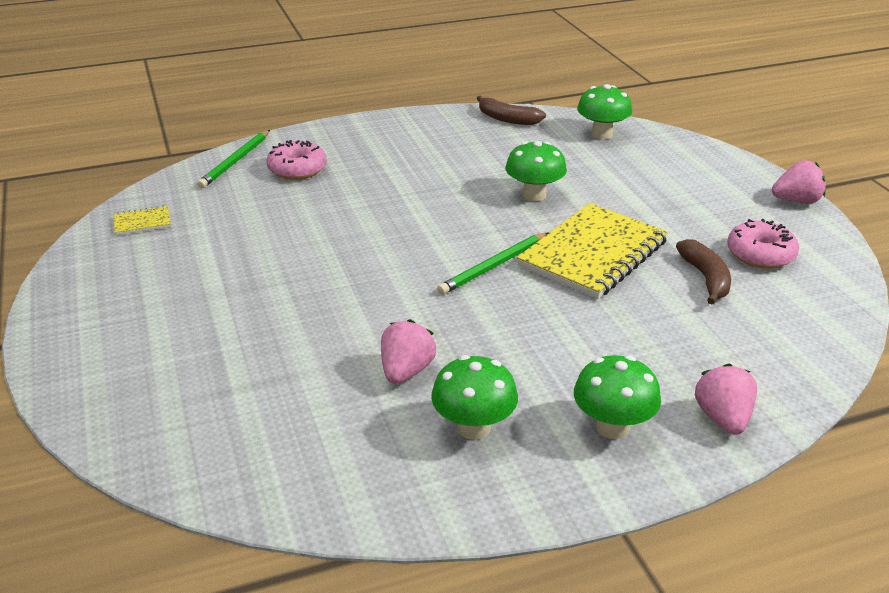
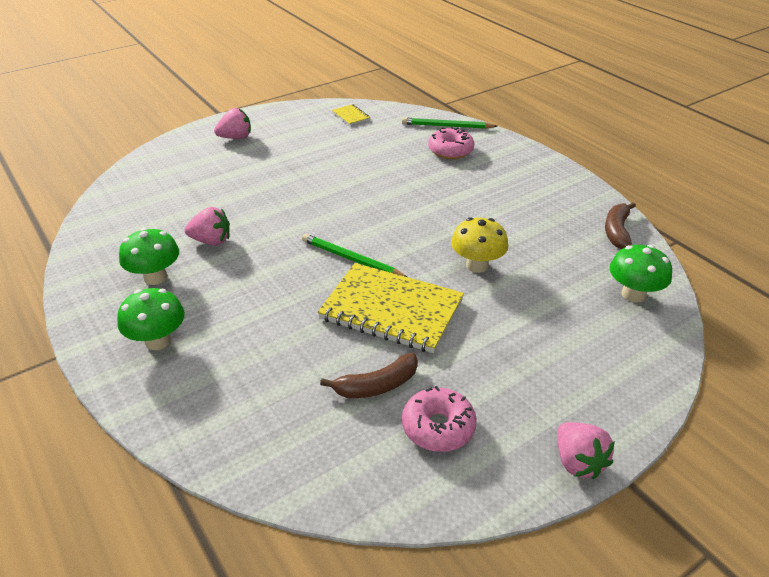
camera: 75 degrees right, 5 degrees up
green mushroom [505,141,567,201] -> yellow mushroom [451,217,509,273]
pink strawberry [695,364,757,435] -> pink strawberry moved to [214,108,251,139]

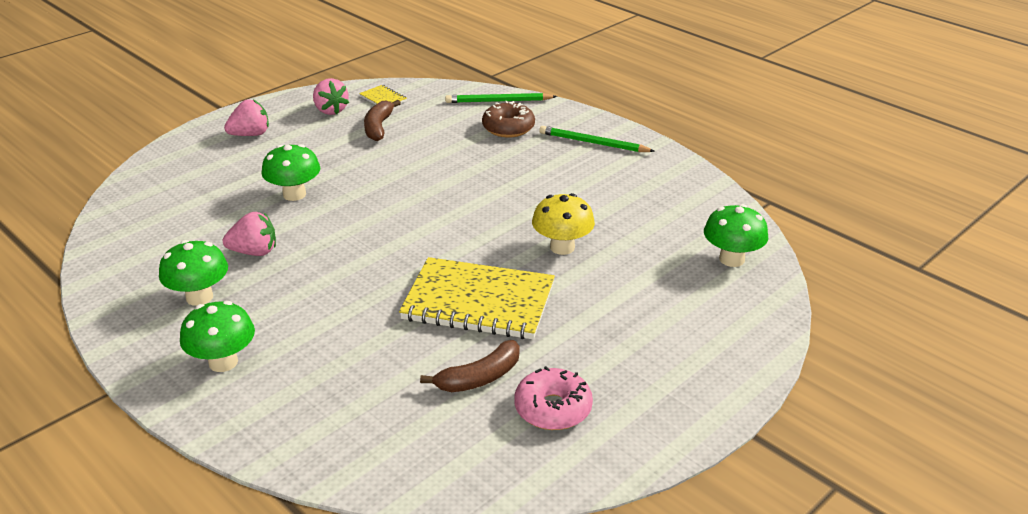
camera: 10 degrees left, 5 degrees down
green pencil [302,234,407,277] -> green pencil moved to [539,126,655,152]
pink donut [428,127,474,159] -> brown donut [482,101,535,138]
pink strawberry [557,422,615,480] -> pink strawberry moved to [313,78,349,115]
brown banana [605,202,636,249] -> brown banana moved to [364,100,401,141]
none -> green mushroom [262,144,320,201]

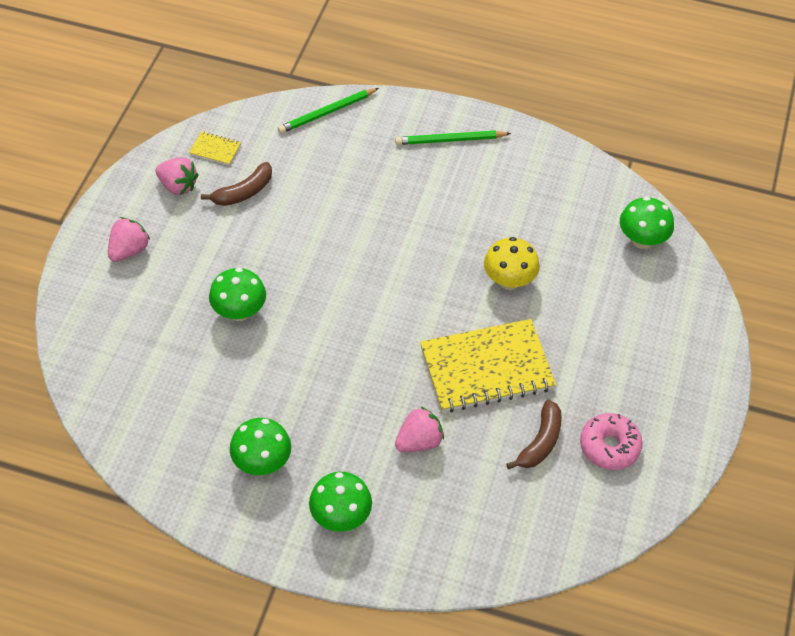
camera: 30 degrees left, 20 degrees up
pink strawberry [223,212,276,256] -> pink strawberry moved to [395,407,444,452]
brown banana [364,100,401,141] -> brown banana turned 105 degrees counterclockwise [201,162,272,206]
brown donut [482,101,535,138] -> none

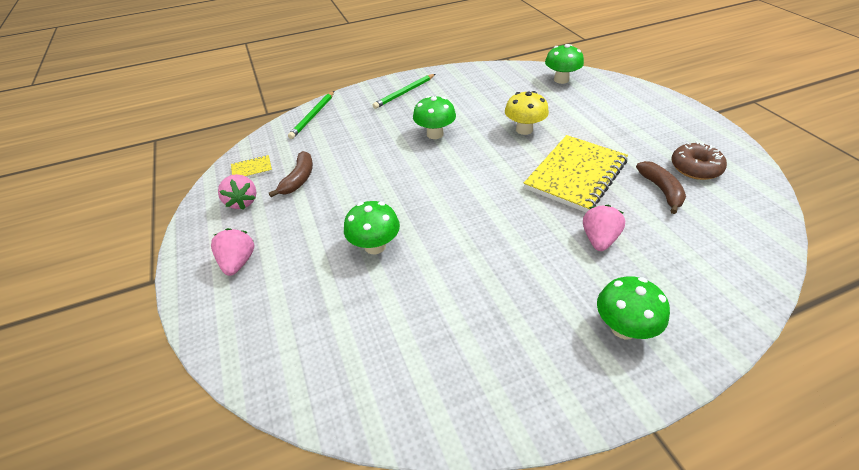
camera: 35 degrees left, 10 degrees down
pink strawberry [155,157,199,195] -> pink strawberry turned 75 degrees clockwise [218,174,257,210]
green mushroom [230,418,291,475] -> green mushroom moved to [413,96,456,139]
pink donut [580,413,643,470] -> brown donut [671,141,727,180]

